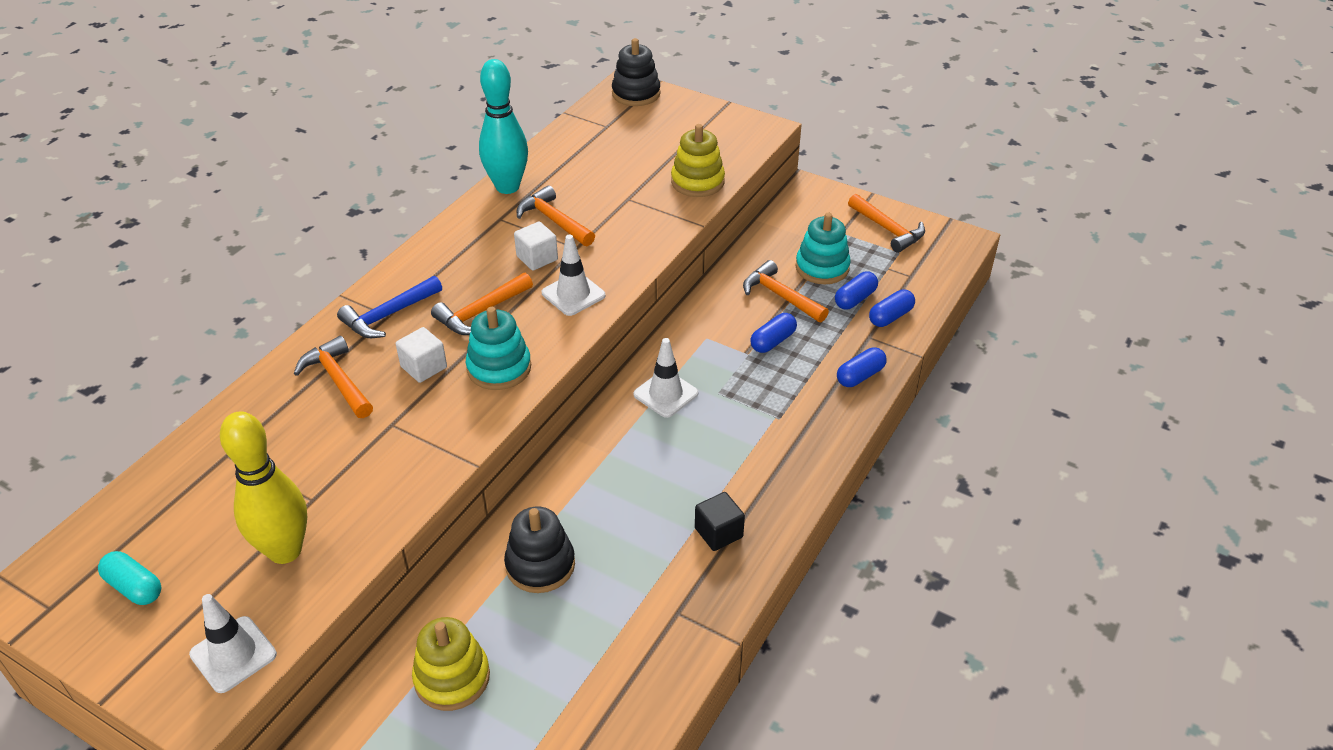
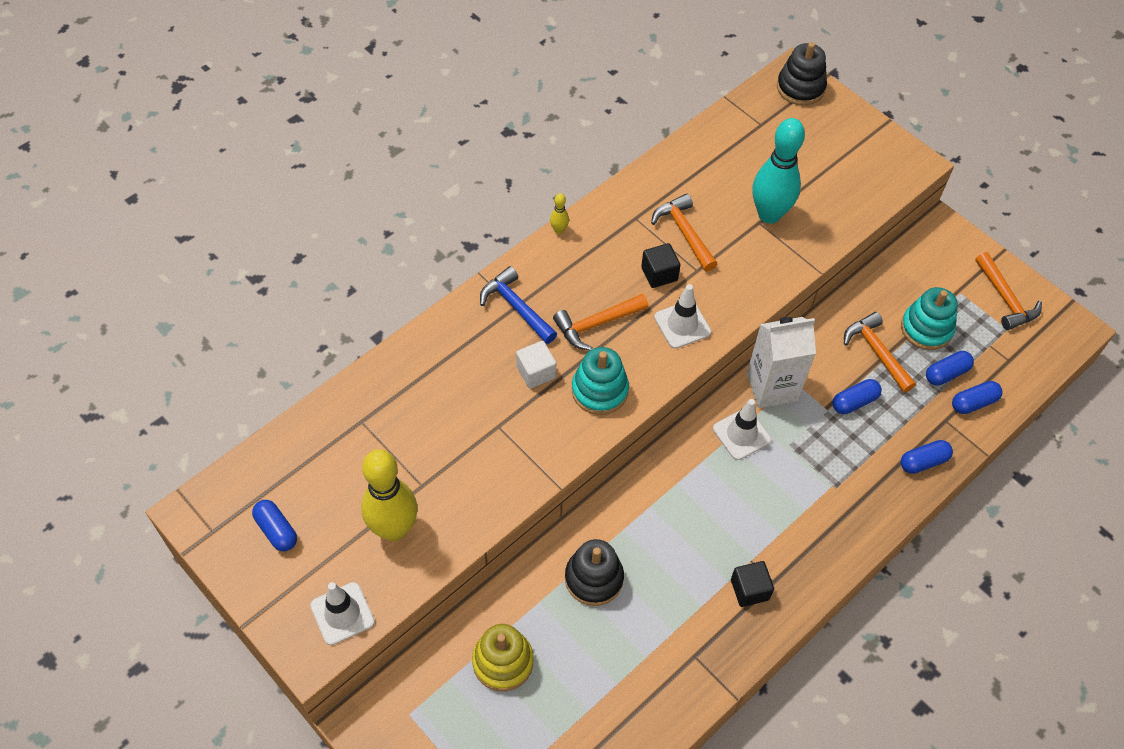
camera: 15 degrees right, 15 degrees up
turquoise capsule [98,551,161,605] -> blue capsule [252,500,297,551]
orange hammer [294,336,373,418] -> none
blue hammer [337,276,442,338] -> blue hammer turned 75 degrees clockwise [480,266,557,344]
turquoise bowling pin [479,59,528,194] -> turquoise bowling pin moved to [752,118,805,224]
white cube [514,221,558,271] -> black cube [641,243,680,288]
yellow stacking toy [671,124,725,197] -> none
none -> yellow bowling pin [550,193,569,234]
none -> white carton [747,317,816,408]

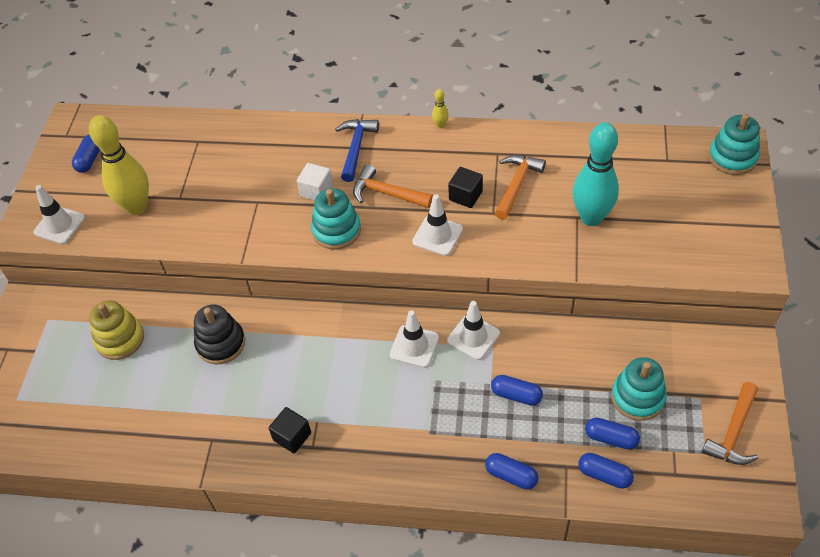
camera: 55 degrees right, 5 degrees down
white carton [747,317,816,408] -> white traffic cone [447,301,500,360]
black stacking toy [777,42,827,106] -> turquoise stacking toy [708,114,760,175]
orange hammer [844,312,916,393] -> none

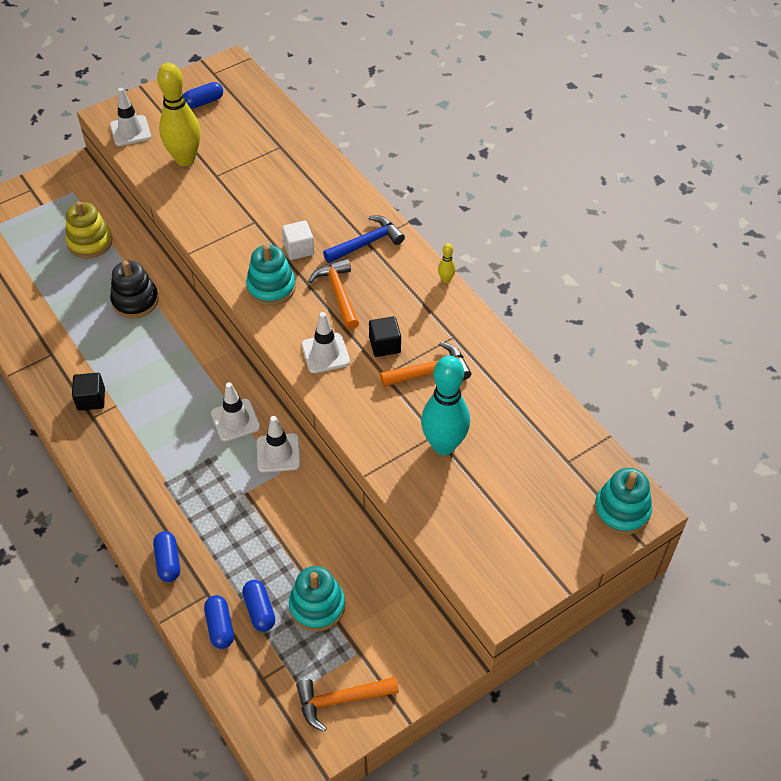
camera: 45 degrees right, 0 degrees up
blue capsule [491,375,543,406] -> none

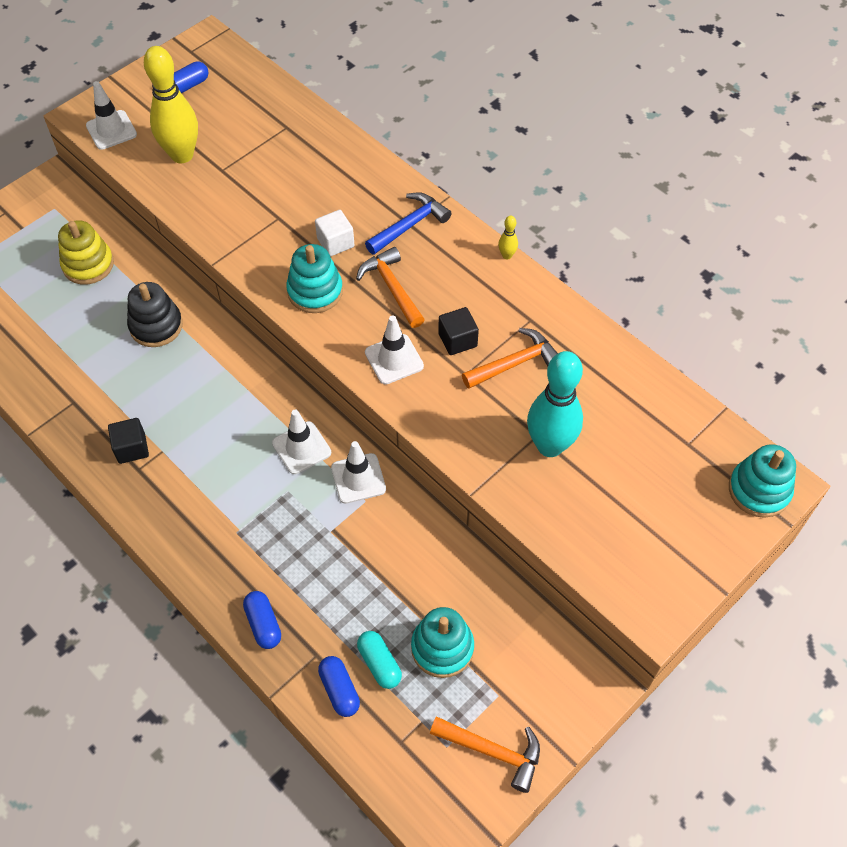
camera: 10 degrees left, 5 degrees up
blue capsule [242,580,275,632] -> turquoise capsule [357,631,402,689]
orange hammer [296,677,399,732] -> orange hammer turned 135 degrees counterclockwise [430,716,540,793]

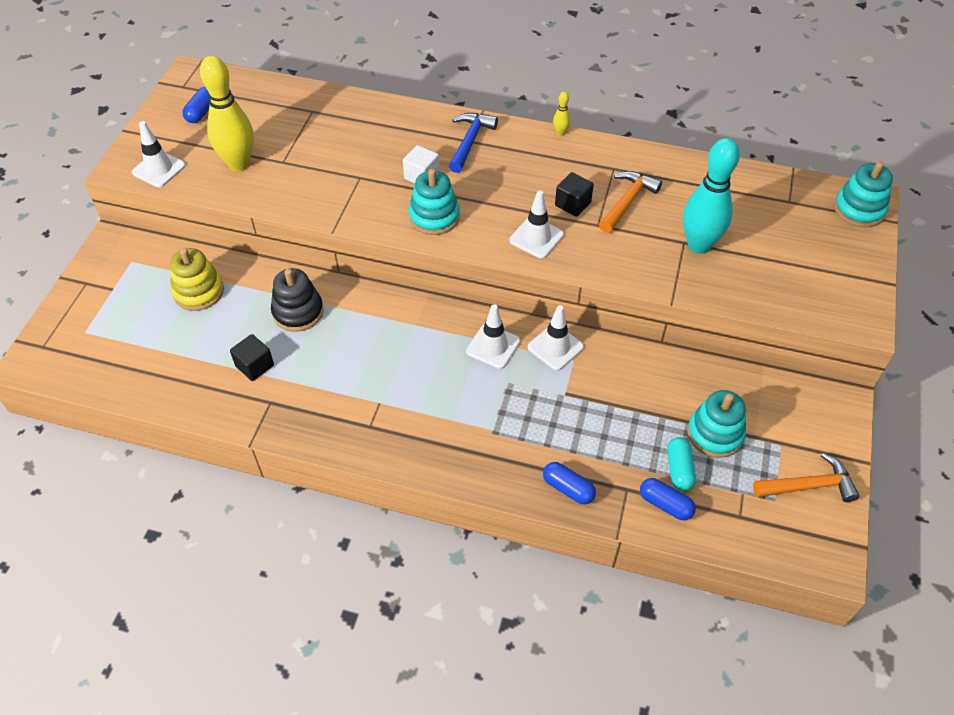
camera: 30 degrees left, 5 degrees down
black cube [108,418,149,464] -> black cube moved to [230,334,274,381]
orange hammer [356,247,425,328] -> none
turquoise capsule [357,631,402,689] -> turquoise capsule turned 60 degrees clockwise [667,437,696,491]

